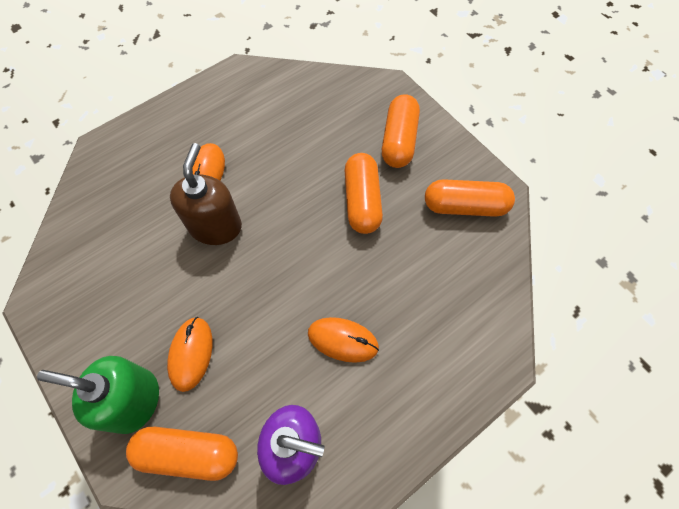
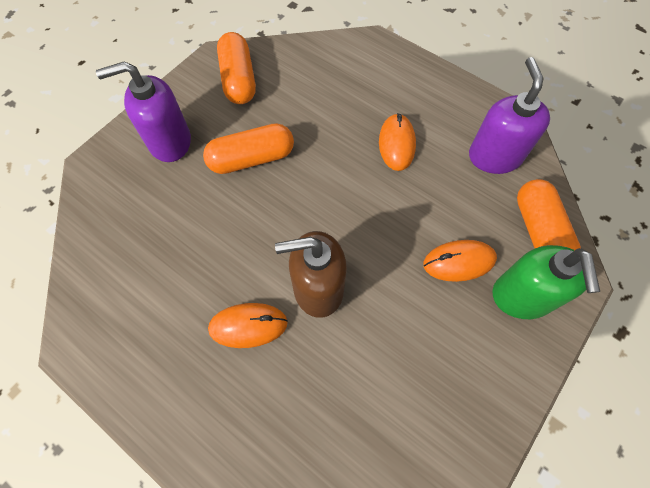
camera: 105 degrees left, 0 degrees up
orange capsule [382,94,420,168] -> purple soap dispenser [96,61,191,162]

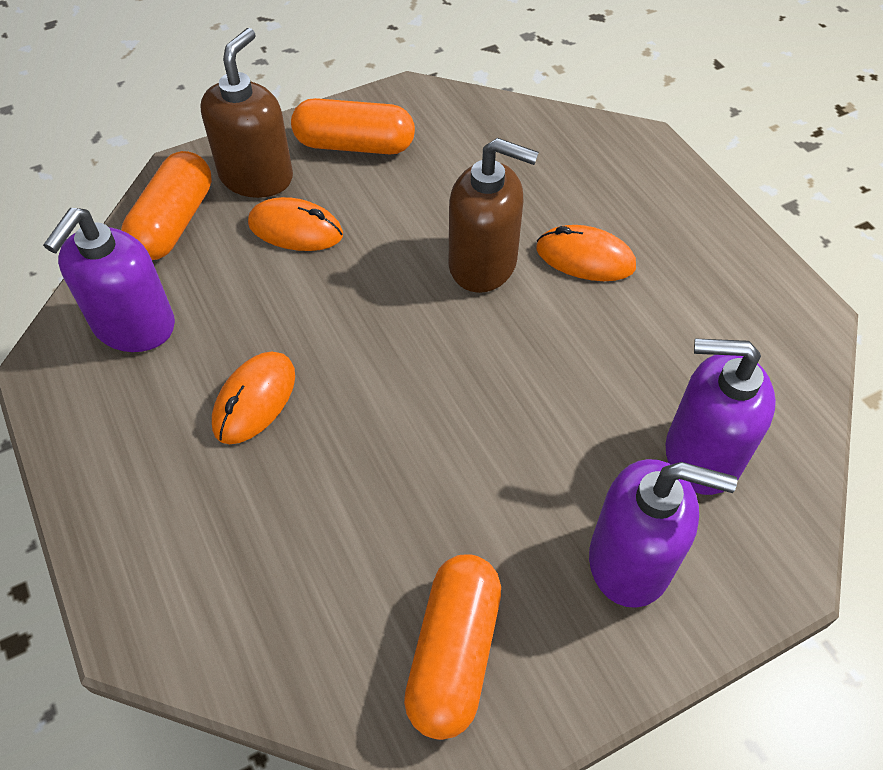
camera: 155 degrees left, 10 degrees down
orange capsule [203,123,294,174] -> orange capsule moved to [291,98,415,154]
green soap dispenser [493,245,600,319] -> brown soap dispenser [200,28,293,198]
none -> purple soap dispenser [665,338,776,495]

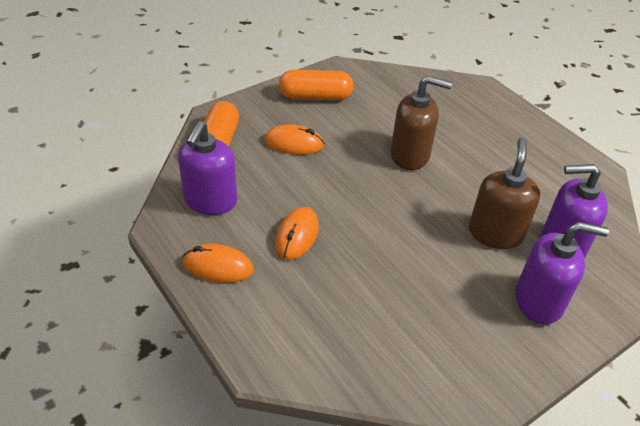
camera: 10 degrees left, 10 degrees down
brown soap dispenser [200,28,293,198] -> brown soap dispenser moved to [469,138,540,249]
orange capsule [404,555,501,740] -> none
orange mouse [536,225,636,281] -> orange mouse moved to [183,244,254,283]

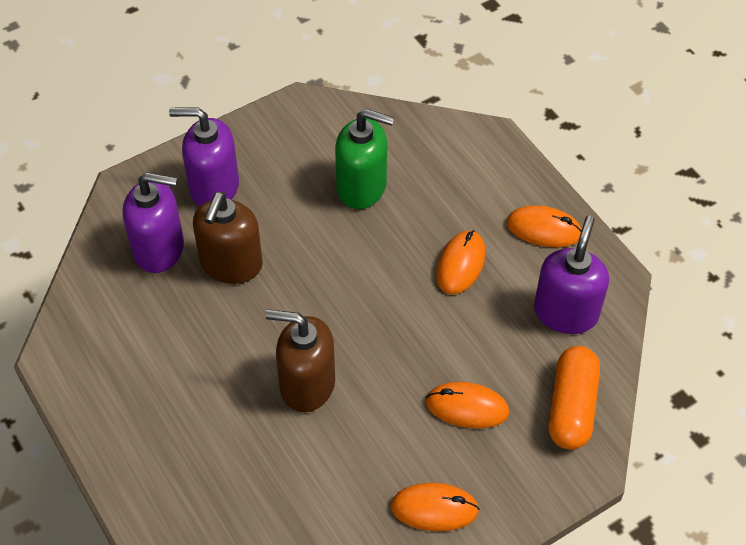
camera: 175 degrees left, 10 degrees up
orange capsule [279,70,354,100] -> orange mouse [390,483,480,531]
none -> green soap dispenser [335,109,394,209]

